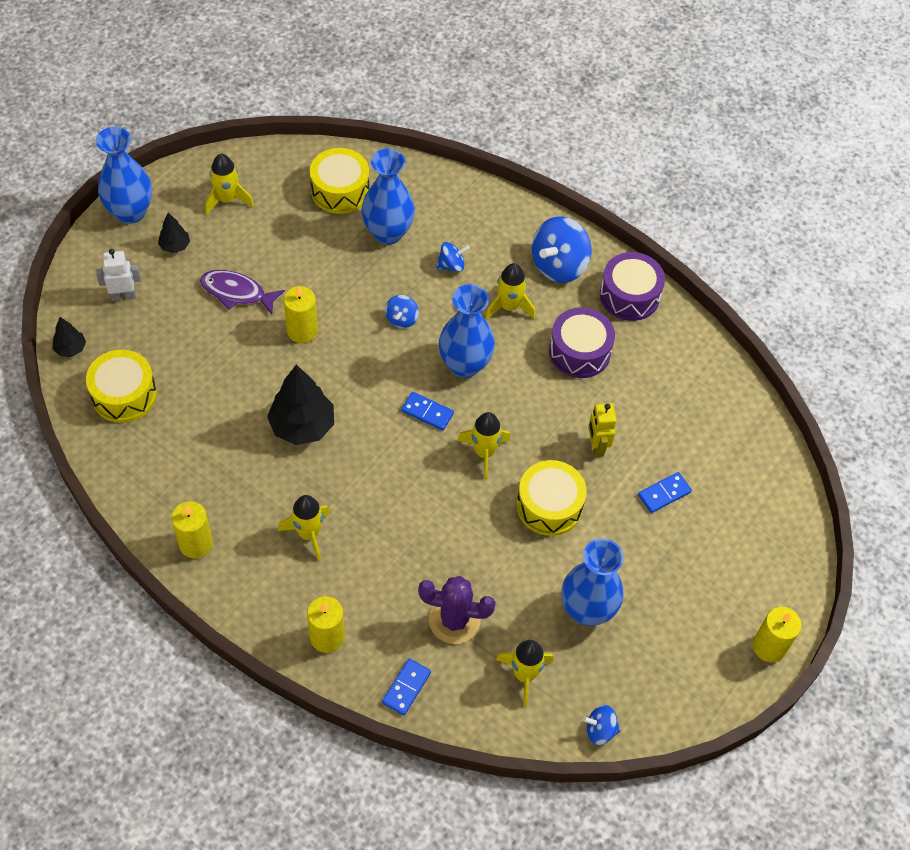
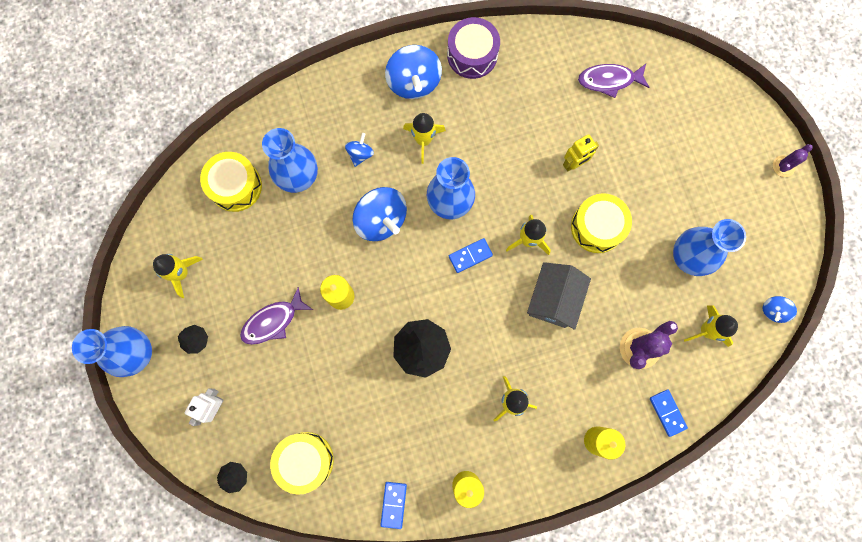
camera: 50 degrees left, 20 degrees up
blue spinning top [385,295,419,328] -> blue spinning top [353,187,407,241], size x1.95
purple drum [549,307,615,378] -> none
yellow robot [588,403,617,457] -> yellow robot turned 60 degrees counterclockwise [563,134,599,171]
blue domino [638,472,692,513] -> blue domino moved to [380,482,407,529]
yellow candle [753,607,802,662] -> purple cactus [773,144,813,177]
none -> grey house [527,262,591,330]
none -> purple fish [578,64,650,98]

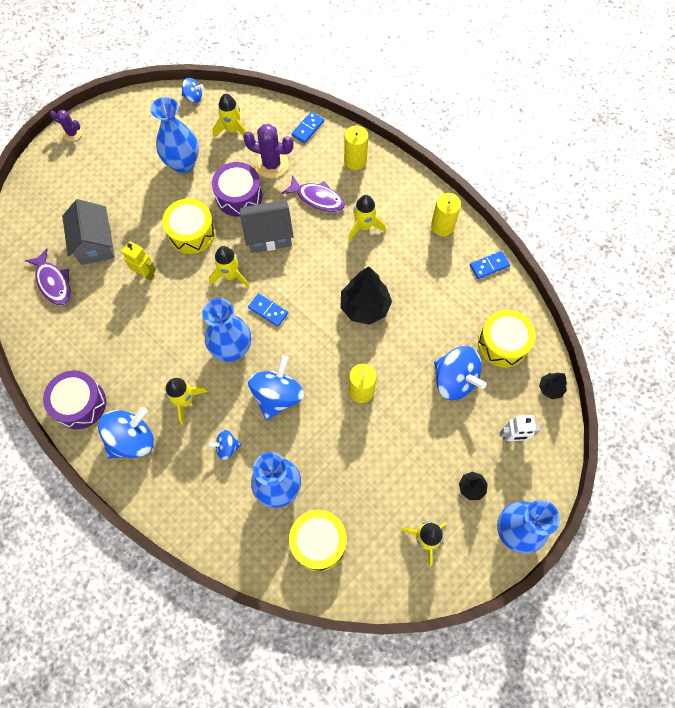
camera: 120 degrees left, 10 degrees down
purple fish [240,287,313,345] -> purple fish moved to [282,175,345,212]
none -> grey house [62,199,115,265]
none -> purple drum [212,162,262,217]
none -> blue spinning top [434,346,487,400]

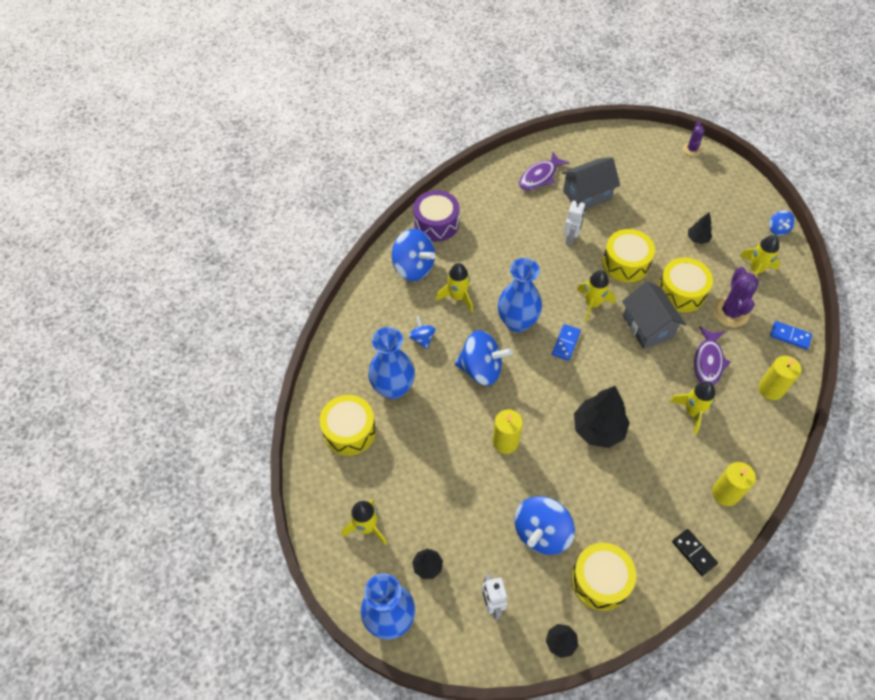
camera: 80 degrees right, 10 degrees down
yellow robot [122,241,156,281] -> white robot [564,200,585,245]
blue vase [150,97,199,173] -> black tree [688,212,712,244]
purple drum [212,162,262,217] -> yellow drum [658,258,713,312]
blue domino [470,251,510,279] -> black domino [672,529,718,576]

